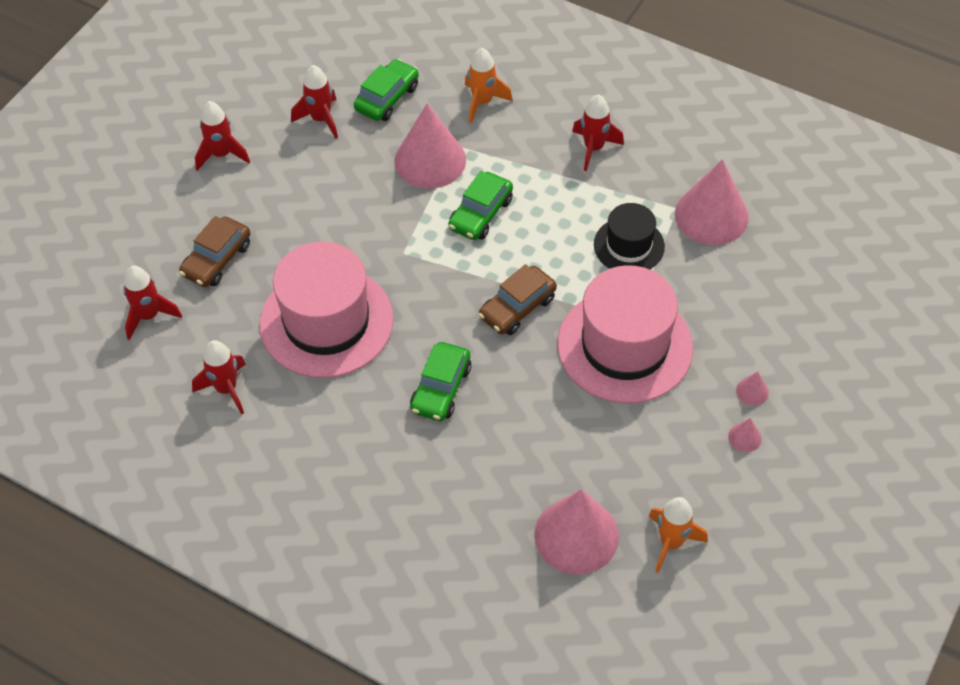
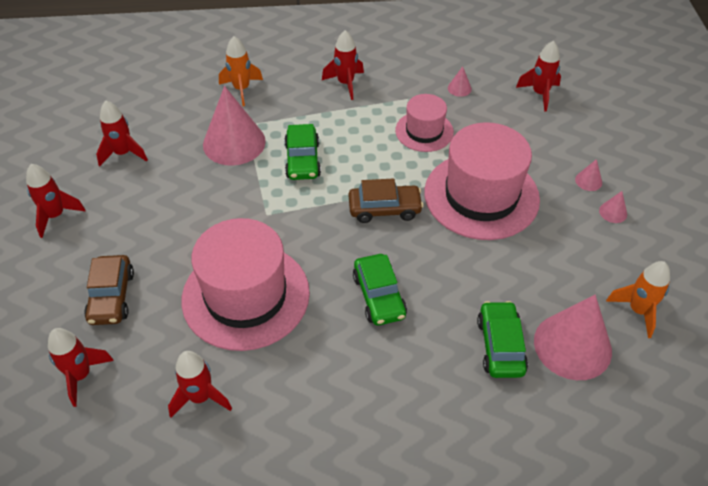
camera: 35 degrees left, 5 degrees down
green car [354,59,419,121] -> green car moved to [477,301,528,378]
brown car [478,264,557,335] -> brown car turned 105 degrees counterclockwise [349,178,424,223]
black hat [594,203,665,270] -> pink hat [395,94,454,152]
pink cone [675,159,749,245] -> pink cone [448,66,472,97], size x0.41
none -> red rocket [516,41,561,112]

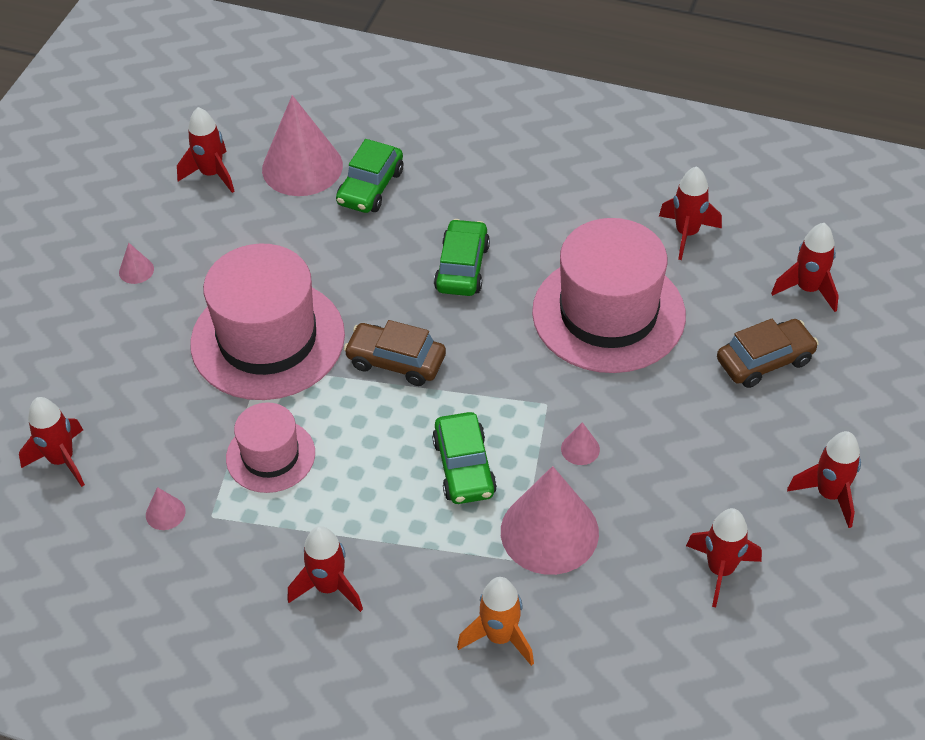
camera: 155 degrees left, 0 degrees up
brown car [84,255,134,325] -> brown car turned 45 degrees clockwise [717,319,819,388]
green car [284,124,321,180] -> green car turned 150 degrees clockwise [432,412,497,504]
pink cone [575,159,602,191] -> pink cone moved to [561,422,600,465]
orange rocket [606,261,670,338] -> red rocket [177,107,235,193]

